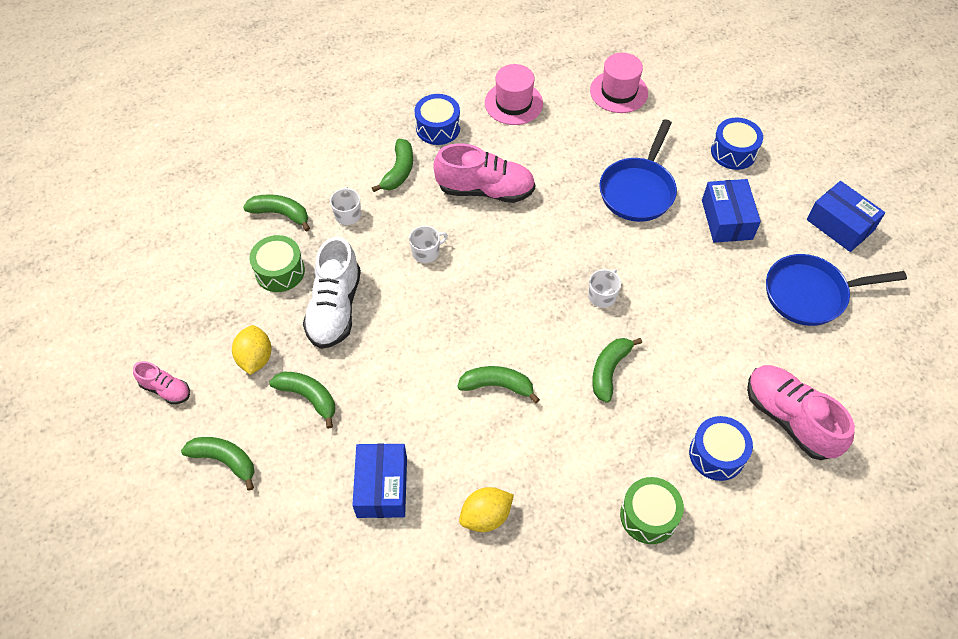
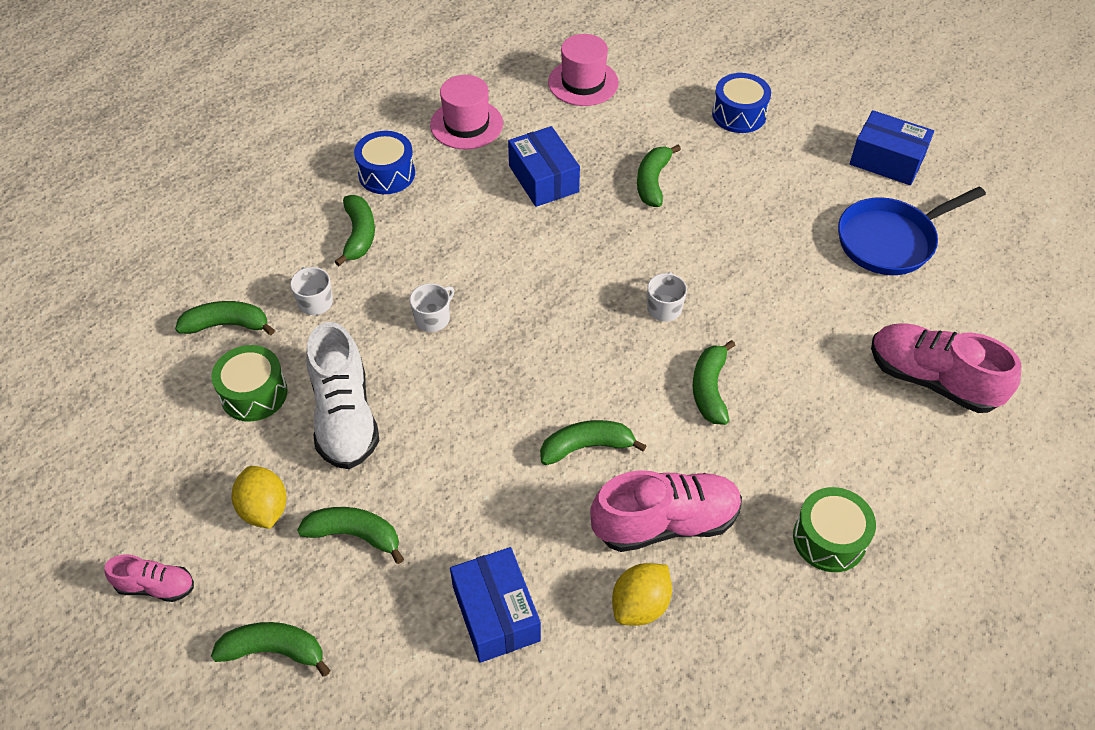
camera: 20 degrees left, 5 degrees down
pink shoe [433,143,535,203] -> pink shoe moved to [590,470,742,552]
blue pan [599,119,677,222] -> green banana [637,145,681,207]
blue drum [689,416,753,481] -> none
blue box [702,179,761,243] -> blue box moved to [508,126,580,207]

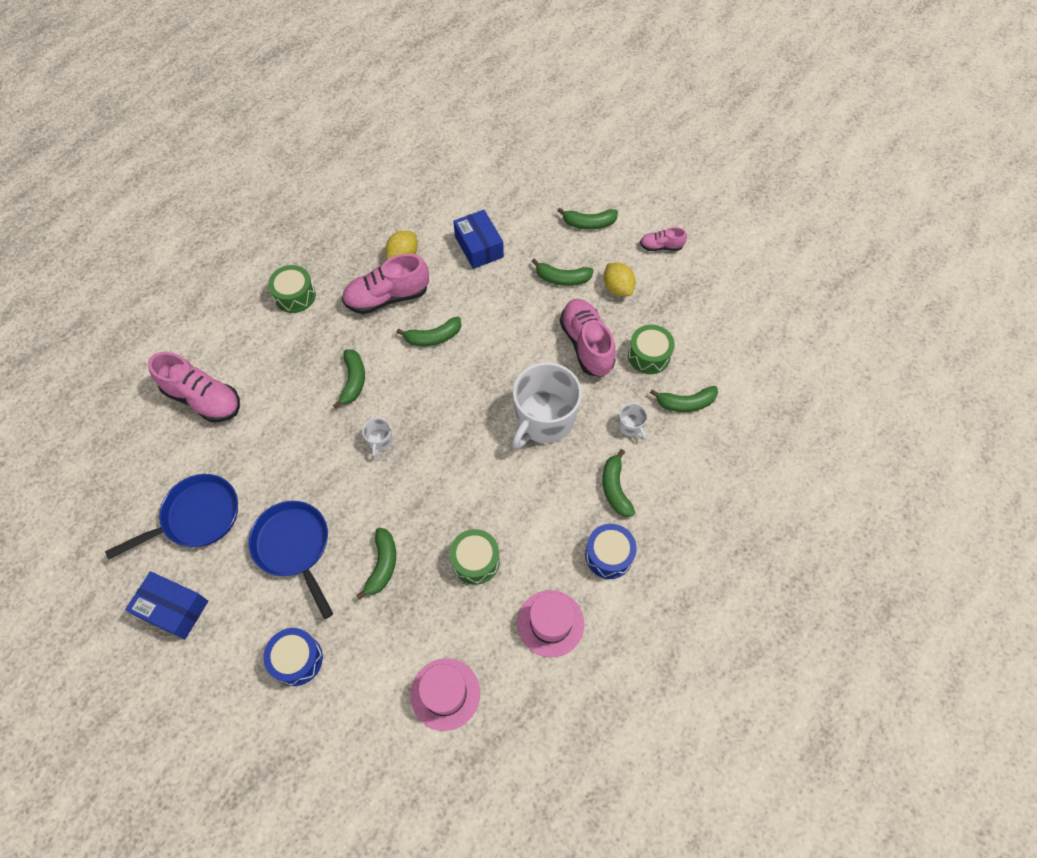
camera: 175 degrees right, 10 degrees up
white shoe [307,322,379,469] -> pink shoe [560,299,616,377]
white mug [410,283,454,332] -> white mug [512,362,582,449], size x2.36
blue box [508,126,580,207] -> green drum [450,529,500,585]
none -> blue pan [249,501,333,619]

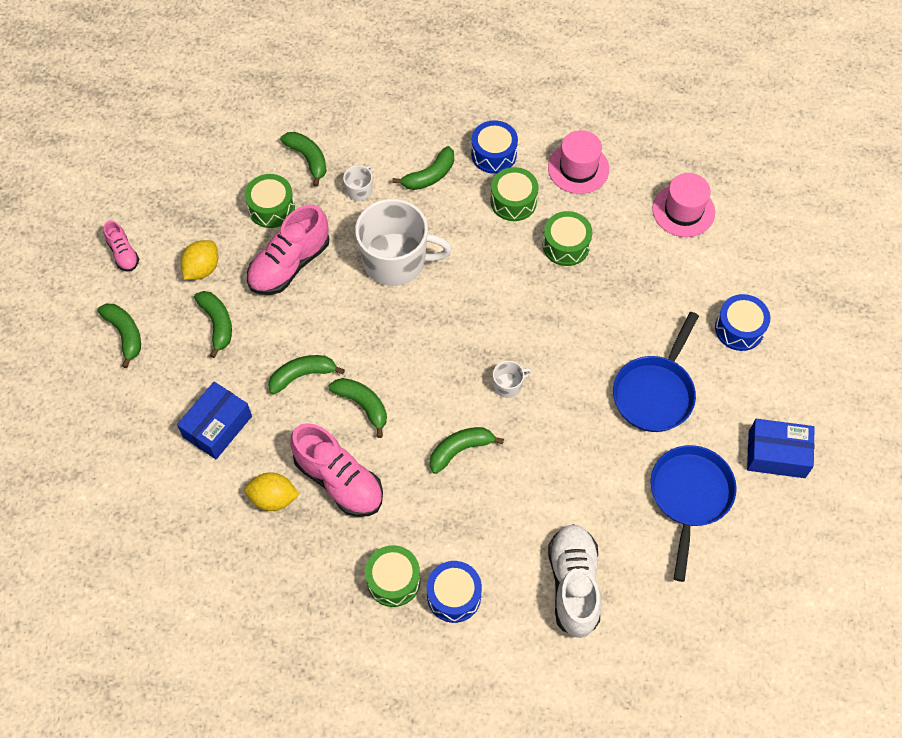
camera: 120 degrees left, 0 degrees up
blue pan [105,474,238,559] -> blue pan turned 75 degrees clockwise [650,445,737,582]
blue box [125,571,208,639] -> blue box turned 75 degrees counterclockwise [747,419,815,478]
pink shoe [148,352,240,422] -> white shoe [548,524,601,638]
green banana [356,528,396,600] -> green banana moved to [268,355,345,395]
none -> blue drum [427,561,482,623]
none -> green drum [491,167,538,221]

